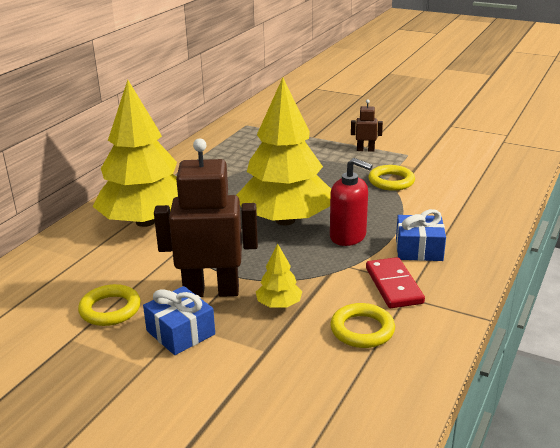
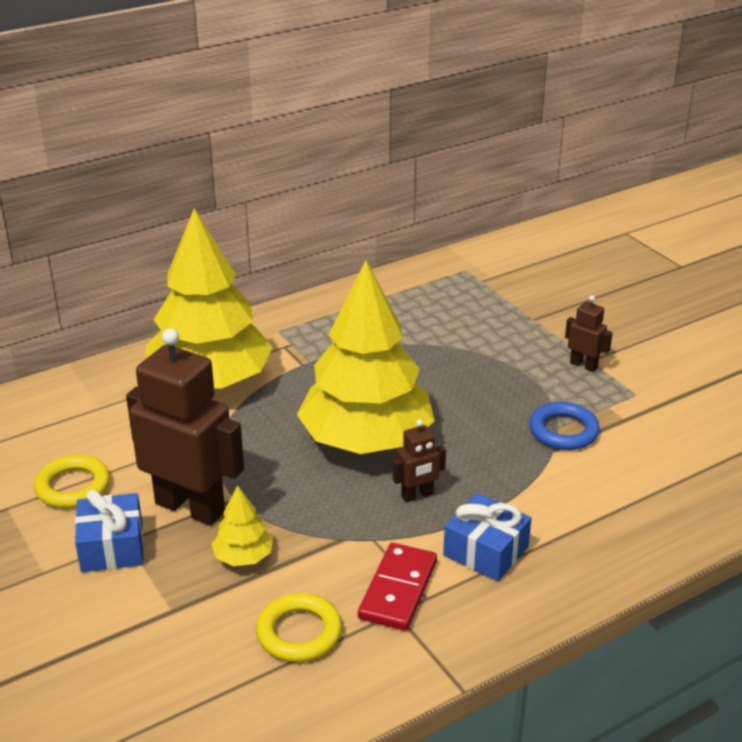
camera: 30 degrees right, 5 degrees up
red soap dispenser [330,158,373,246] -> brown robot [393,419,446,502]
yellow ring [369,165,415,191] -> blue ring [529,402,600,450]

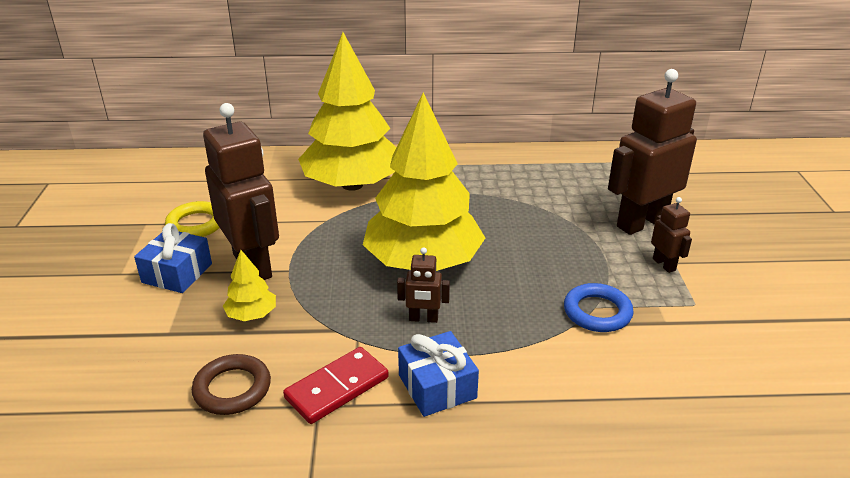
camera: 30 degrees right, 0 degrees up
yellow ring [256,593,342,662] -> brown ring [192,354,271,415]
none -> brown robot [608,69,697,235]

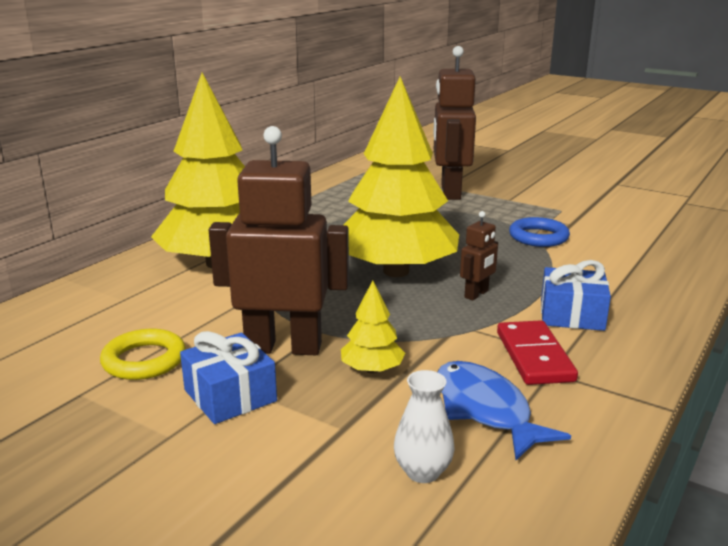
camera: 55 degrees left, 10 degrees down
brown ring [192,354,271,415] -> blue fish [438,361,571,460]
brown robot [651,197,692,273] -> none
none -> white vase [394,370,455,483]

